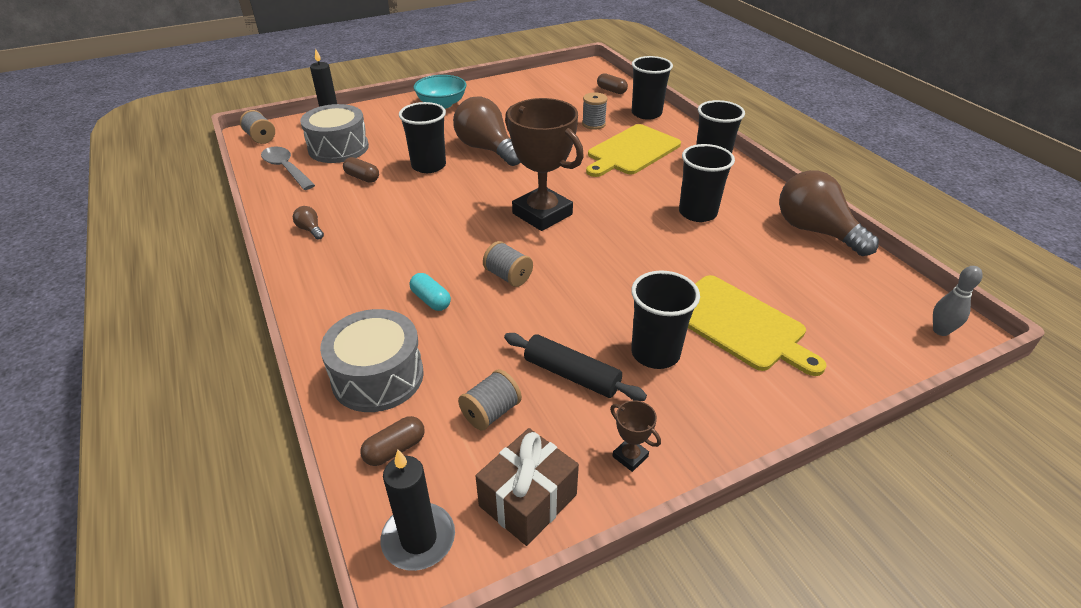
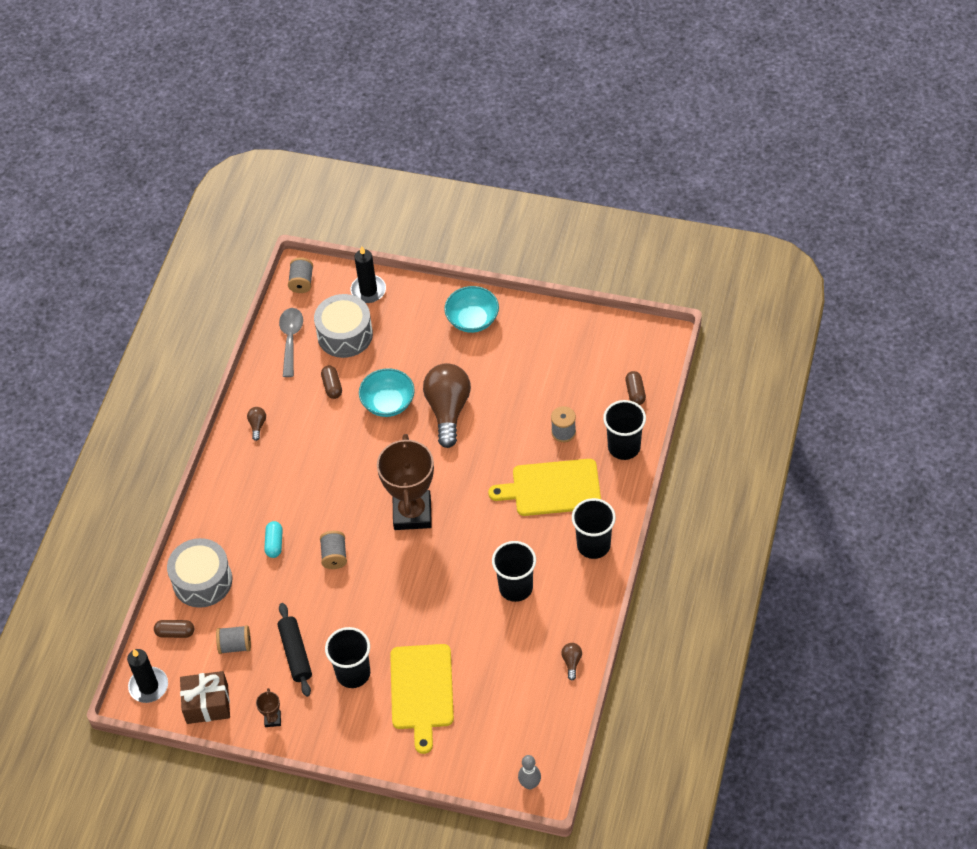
camera: 45 degrees right, 15 degrees up
black cup [399,102,446,173] -> turquoise bowl [359,368,415,417]
brown light bulb [779,170,879,256] -> brown light bulb [561,643,582,681], size x0.40

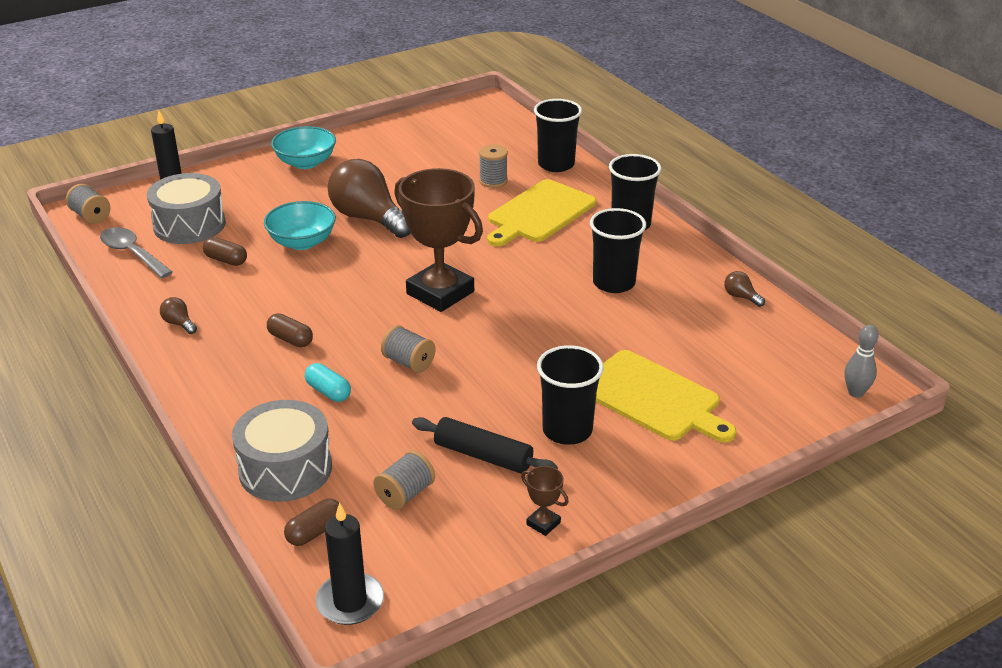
camera: 50 degrees left, 20 degrees down
brown gift [180,671,230,724] -> none
brown capsule [625,371,646,405] -> brown capsule moved to [267,313,313,347]

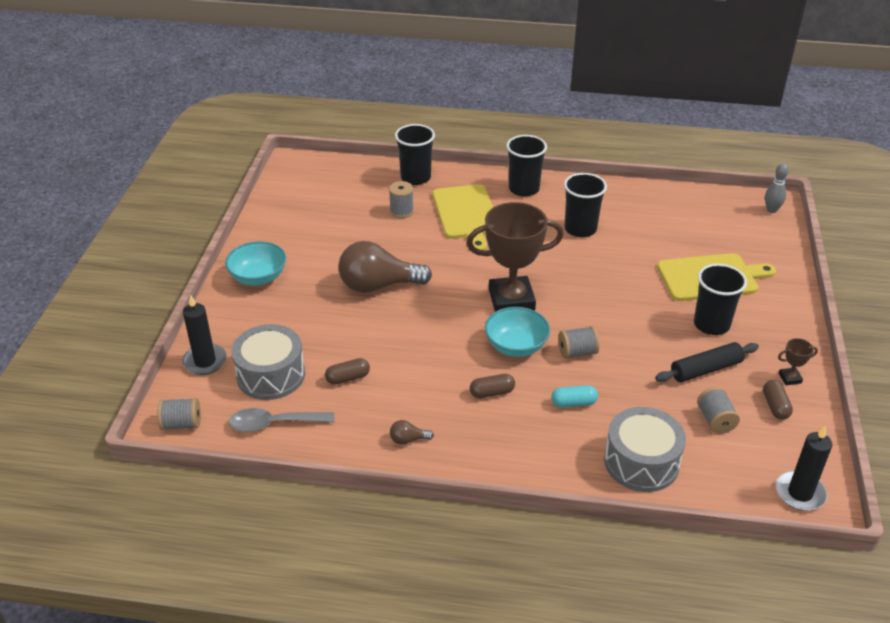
camera: 50 degrees left, 5 degrees up
turquoise bowl [264,201,336,250] -> turquoise bowl moved to [485,307,550,357]
brown capsule [284,498,339,546] -> brown capsule moved to [763,380,793,420]
brown light bulb [724,271,765,307] -> none

